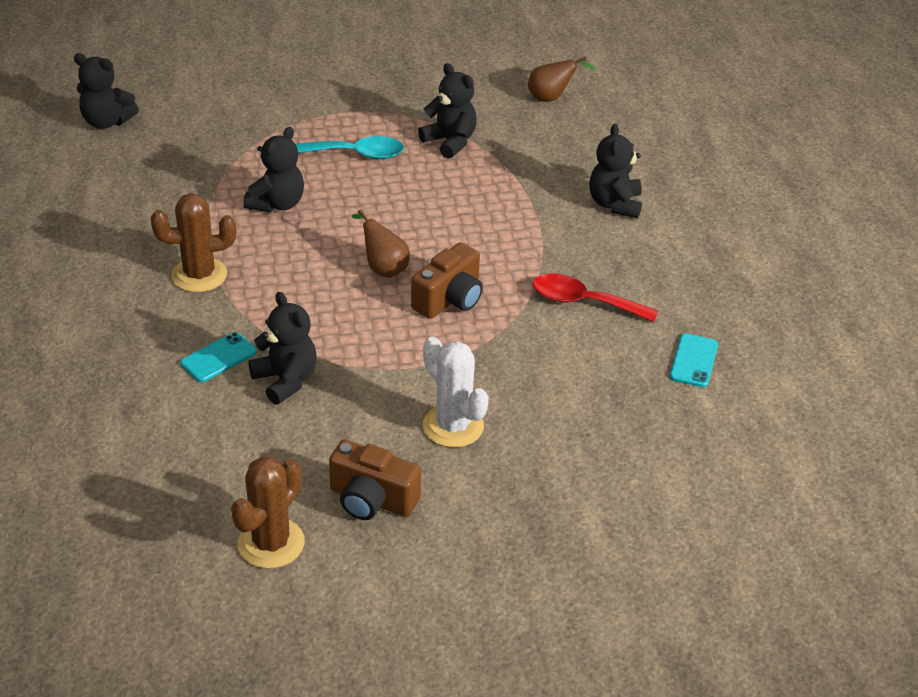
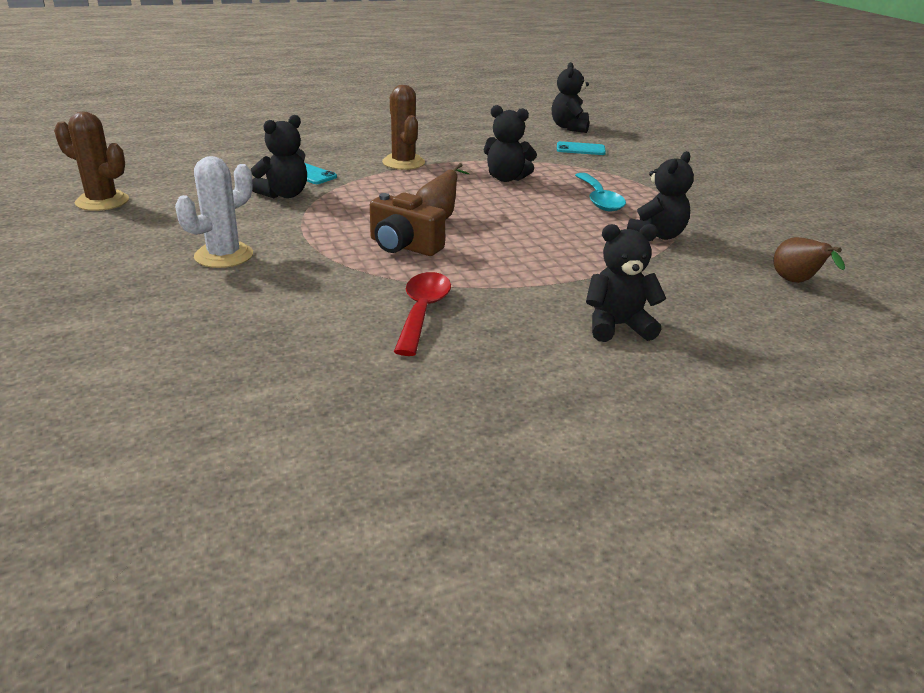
camera: 80 degrees right, 10 degrees down
brown camera [329,439,421,520] -> none
turquoise phone [670,334,718,387] -> turquoise phone moved to [557,141,606,155]

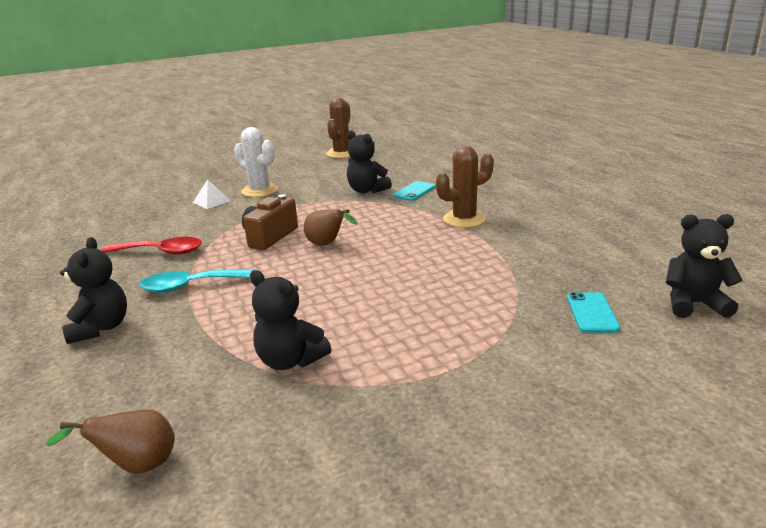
camera: 90 degrees right, 5 degrees down
black teddy bear [484,105,537,182] -> none
turquoise spoon [575,173,626,212] -> turquoise spoon moved to [139,269,259,293]
none -> white pyramid [193,179,231,209]

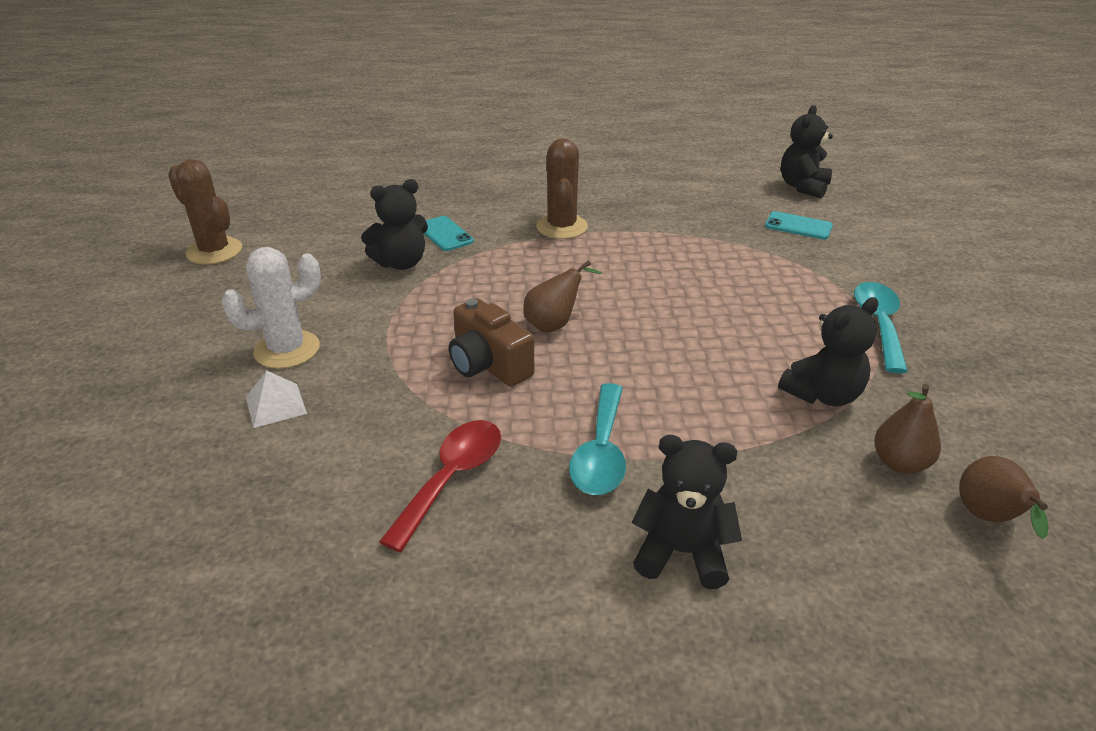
camera: 70 degrees left, 10 degrees up
none -> turquoise spoon [854,282,908,373]
none -> brown pear [874,384,941,474]

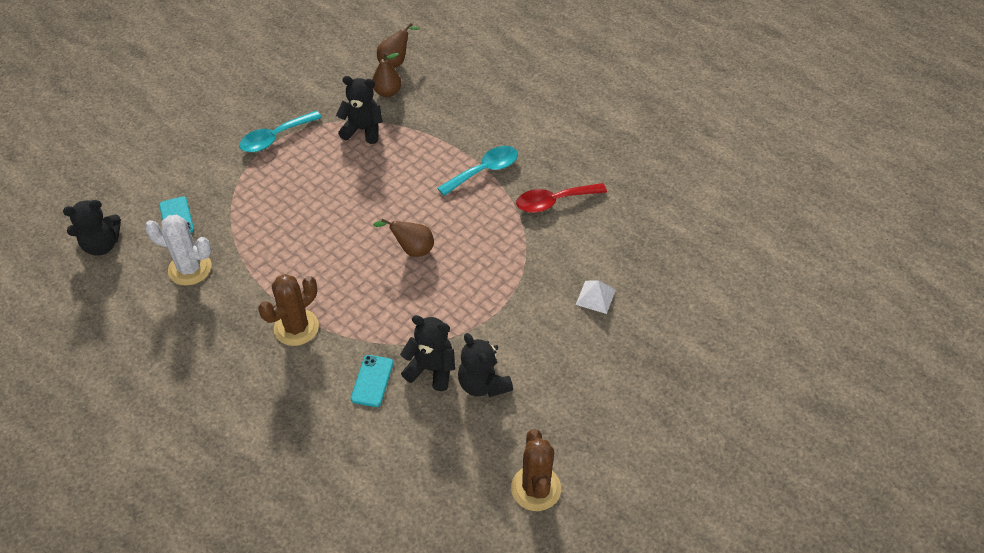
camera: 135 degrees left, 15 degrees up
white cactus [221,247,321,369] -> white cactus moved to [145,215,211,286]
brown camera [449,298,535,387] -> none
black teddy bear [631,435,742,589] -> black teddy bear moved to [458,333,513,397]

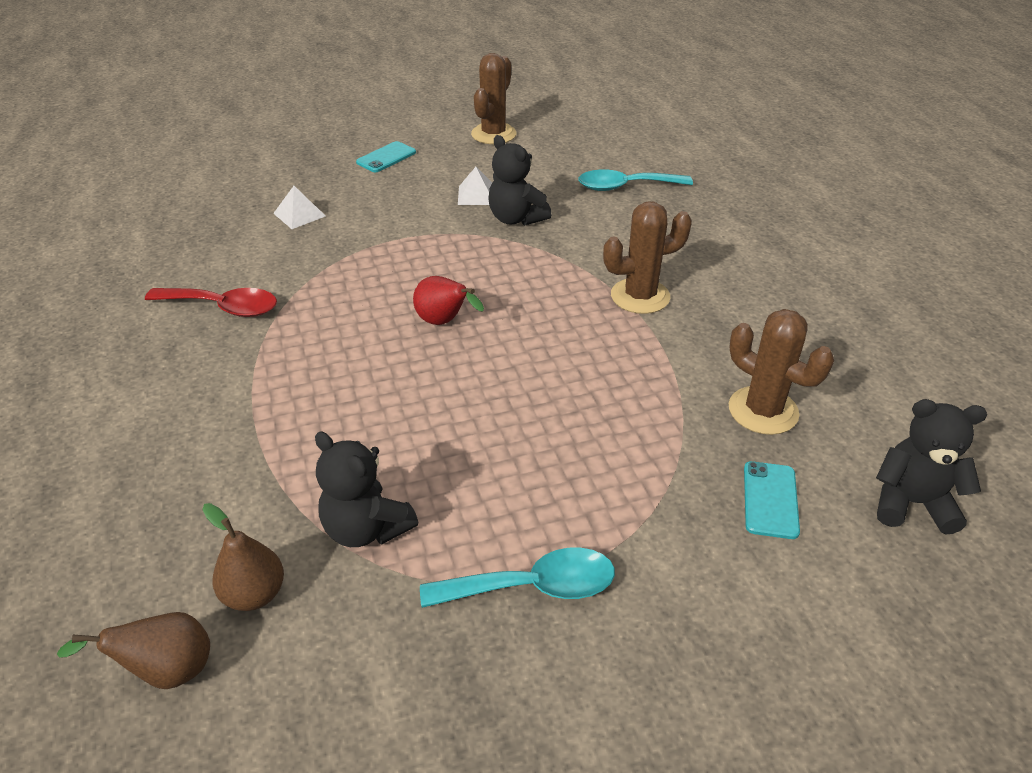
camera: 150 degrees left, 10 degrees down
white cactus [145,215,211,286] -> brown cactus [729,309,834,435]
turquoise phone [351,355,393,407] -> turquoise phone moved to [356,141,416,172]
brown pear [373,219,434,257] -> red pear [413,276,484,325]
turquoise spoon [437,146,518,196] -> turquoise spoon moved to [578,169,693,191]
black teddy bear [458,333,513,397] -> white pyramid [458,167,492,205]

